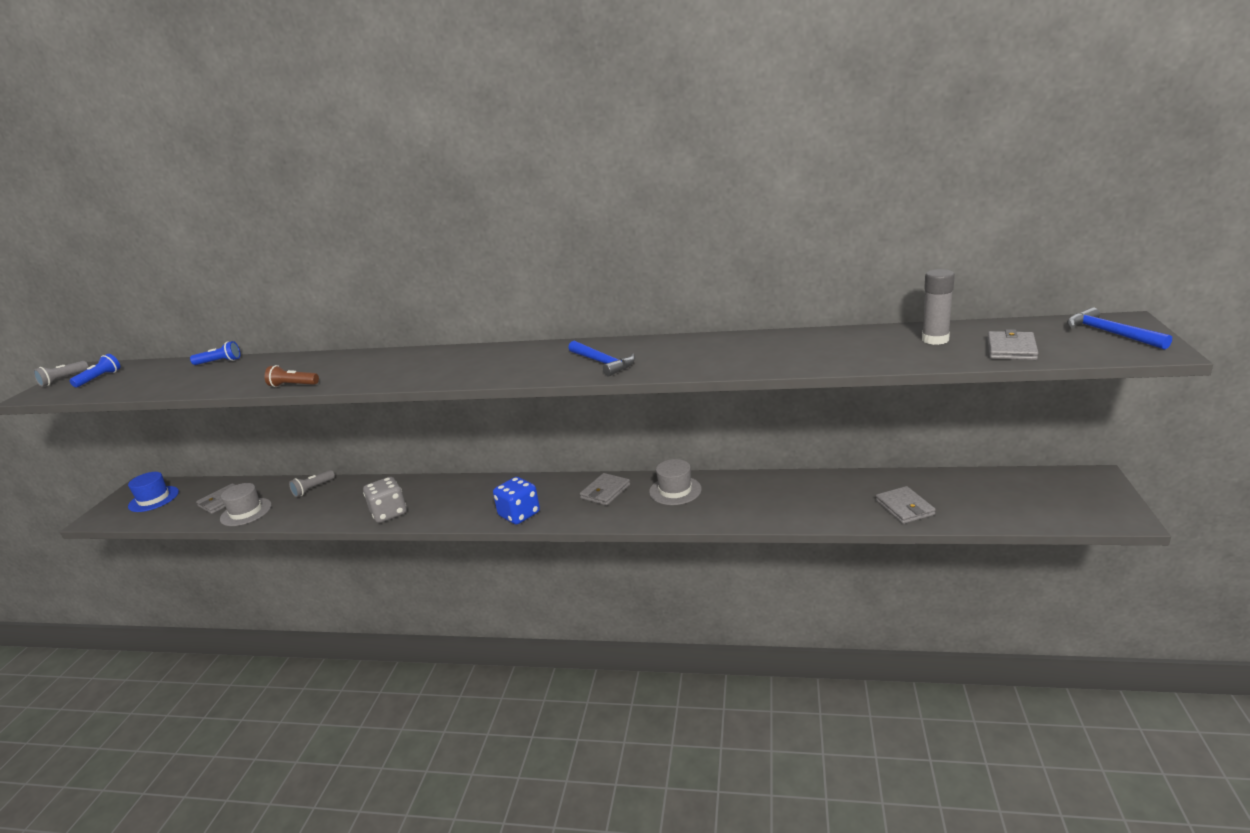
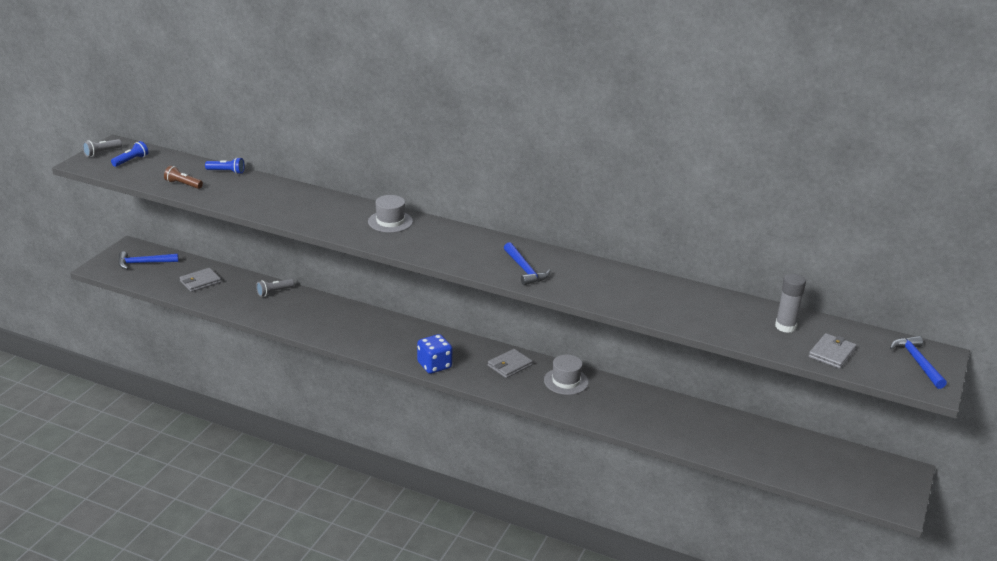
camera: 10 degrees right, 5 degrees up
blue hat [128,472,179,512] -> blue hammer [118,251,179,269]
grey hat [220,483,272,526] -> grey hat moved to [368,195,413,233]
brown flashlight [265,365,319,387] -> brown flashlight moved to [164,166,203,189]
grey dice [363,477,407,523] -> none
grey wallet [876,486,936,524] -> none

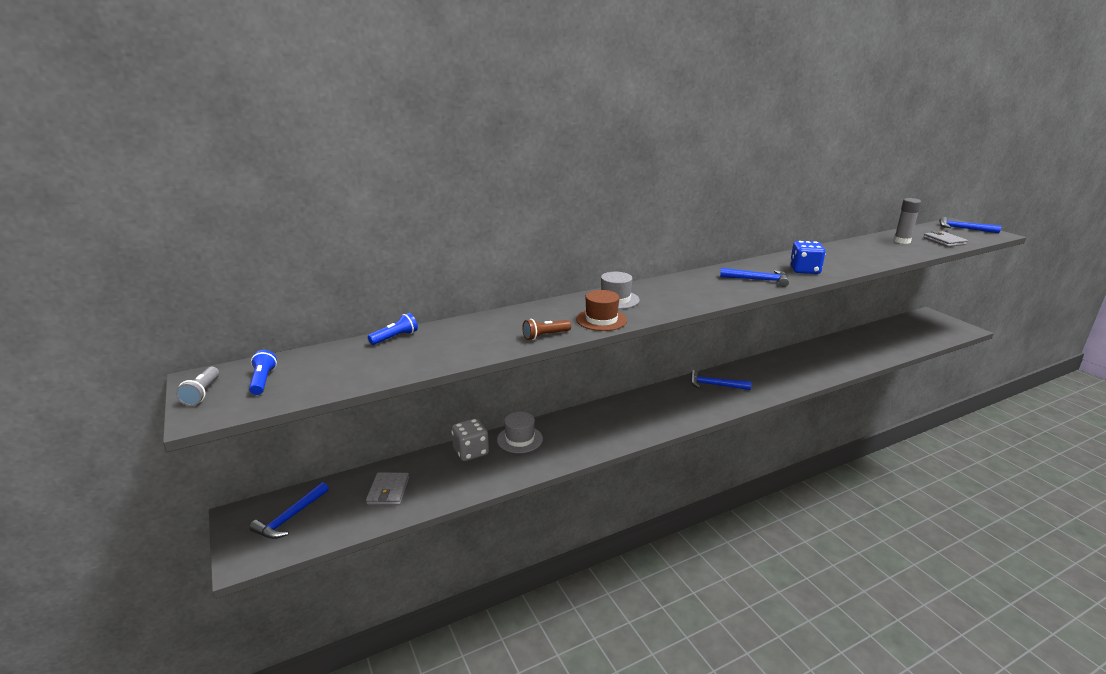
camera: 50 degrees left, 5 degrees down
brown flashlight [164,166,203,189] -> brown flashlight moved to [523,319,571,340]
grey flashlight [256,279,294,297] -> grey dice [451,418,489,461]
blue dice [417,334,452,374] -> blue dice moved to [790,241,826,274]
grey wallet [488,349,533,378] -> blue hammer [690,370,751,390]
grey hat [544,355,589,395] -> grey hat moved to [497,412,543,453]
none -> brown hat [576,290,627,331]

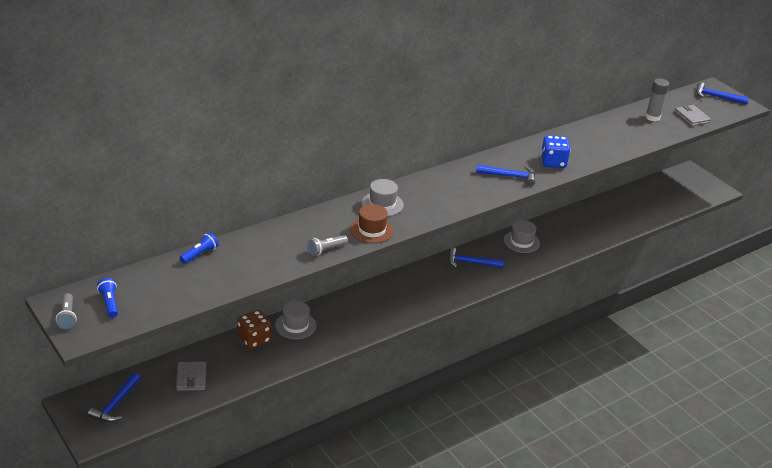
camera: 10 degrees left, 10 degrees up
grey dice [451,418,489,461] -> brown dice [237,310,271,349]
brown flashlight [523,319,571,340] -> grey flashlight [308,235,348,256]
none -> grey hat [504,220,540,253]

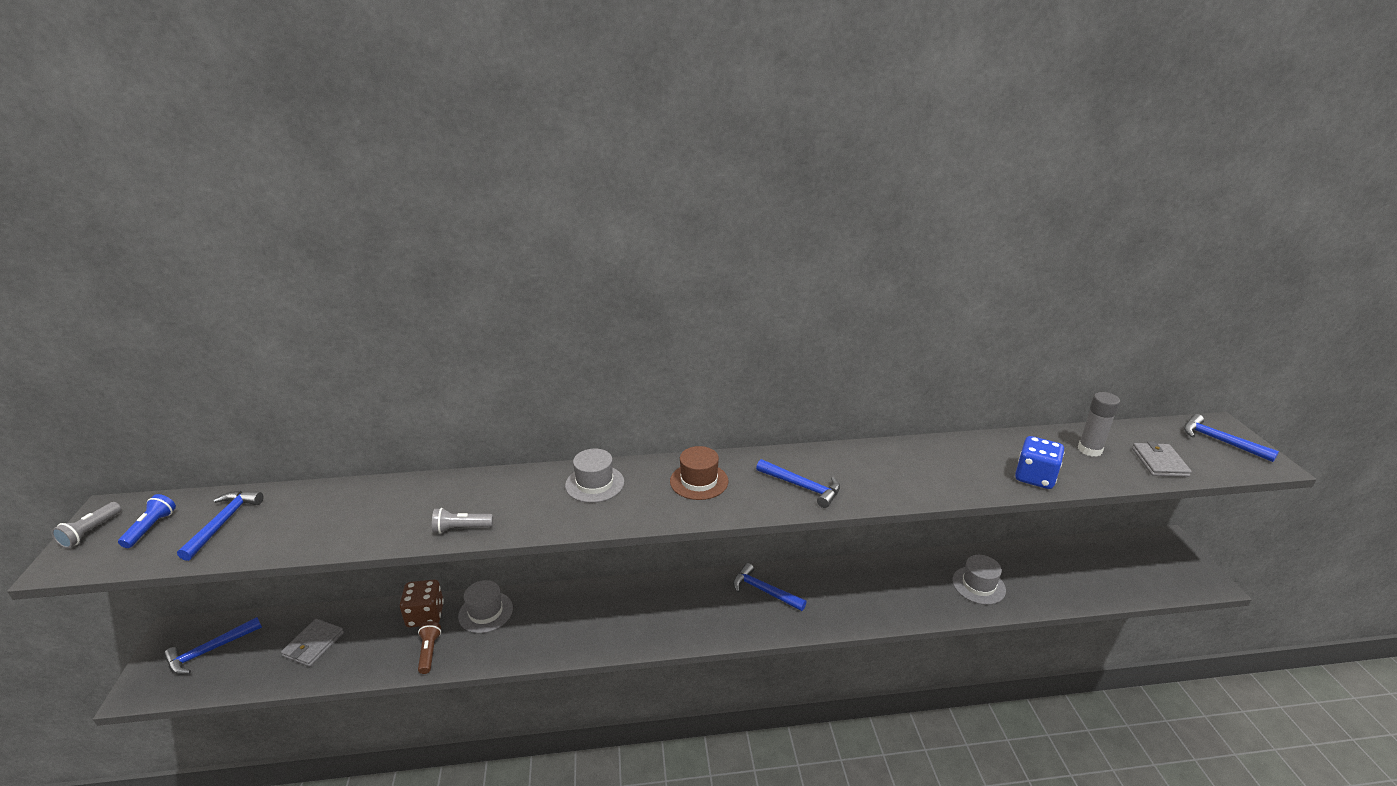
camera: 30 degrees right, 5 degrees down
blue flashlight [180,232,219,264] -> none
brown hat [350,204,394,243] -> brown hat moved to [670,446,729,500]
grey hat [504,220,540,253] -> grey hat moved to [952,555,1006,605]
blue dice [541,135,570,168] -> blue dice moved to [1015,436,1064,489]
none -> blue hammer [177,491,263,561]
none -> brown flashlight [418,621,441,674]

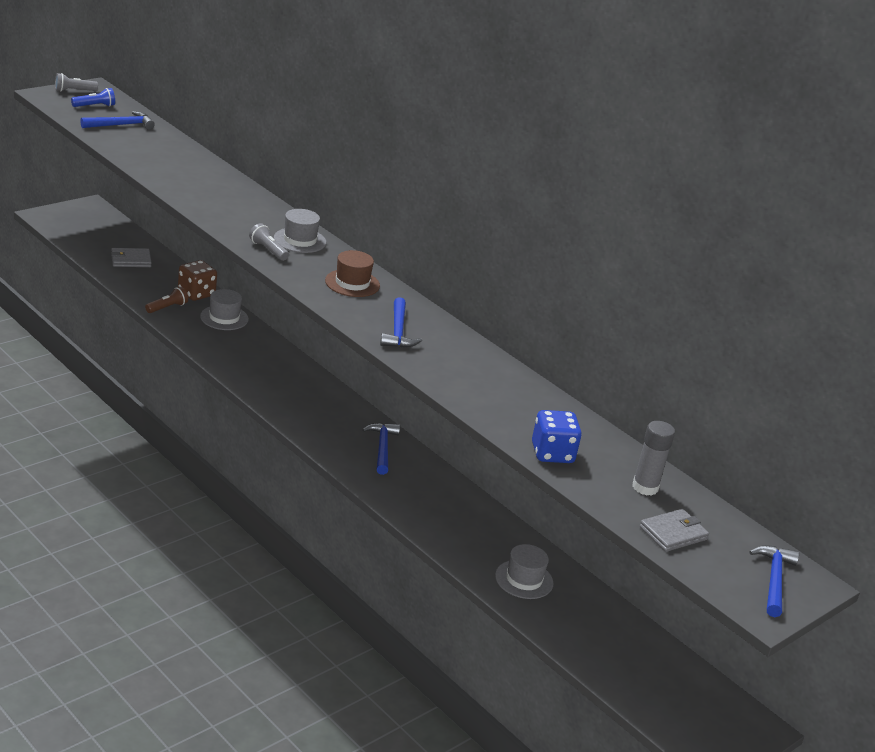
camera: 50 degrees right, 0 degrees up
blue hammer [164,617,262,675] -> none
grey flashlight [432,508,493,534] -> grey flashlight moved to [249,223,289,261]

